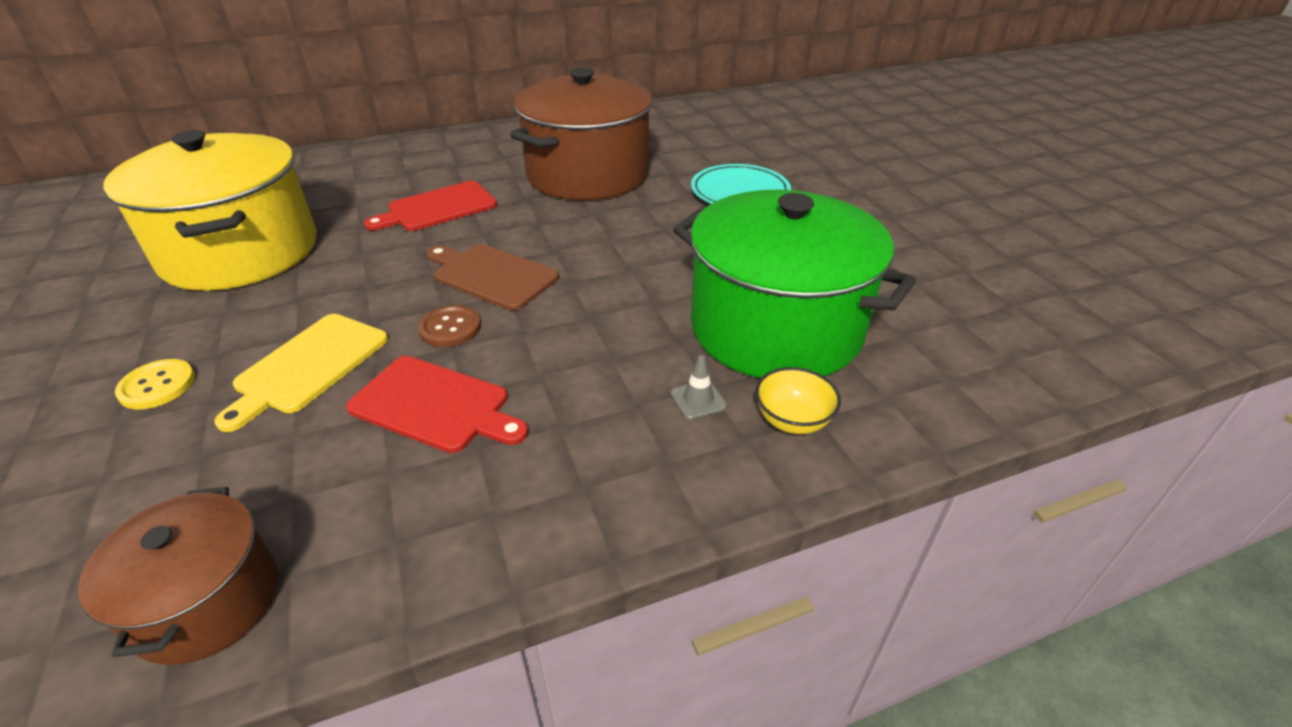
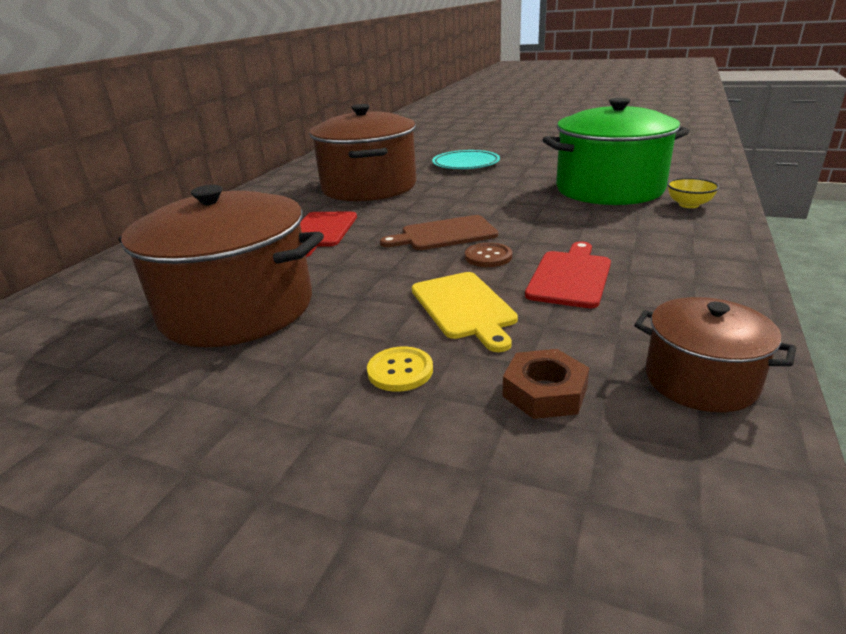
camera: 45 degrees left, 10 degrees down
yellow pot [103,130,316,291] -> brown pot [119,185,324,347]
red cutting board [346,356,528,453] -> red cutting board turned 45 degrees counterclockwise [525,241,611,308]
grey traffic cone [671,355,727,420] -> none
none -> brown nut [503,349,589,419]

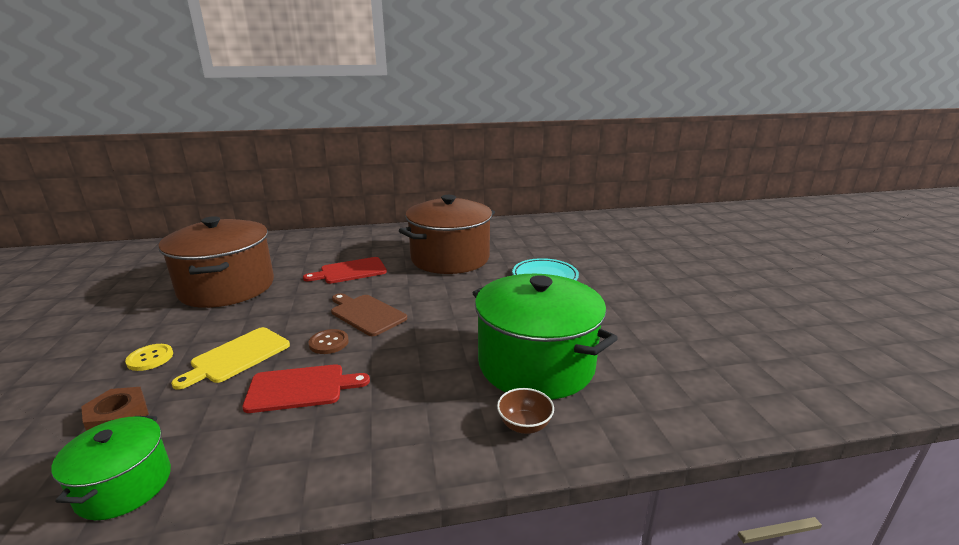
camera: 55 degrees right, 5 degrees down
brown pot [634,297,796,412] -> green pot [51,416,171,520]
yellow bowl [667,178,719,208] -> brown bowl [497,388,554,434]

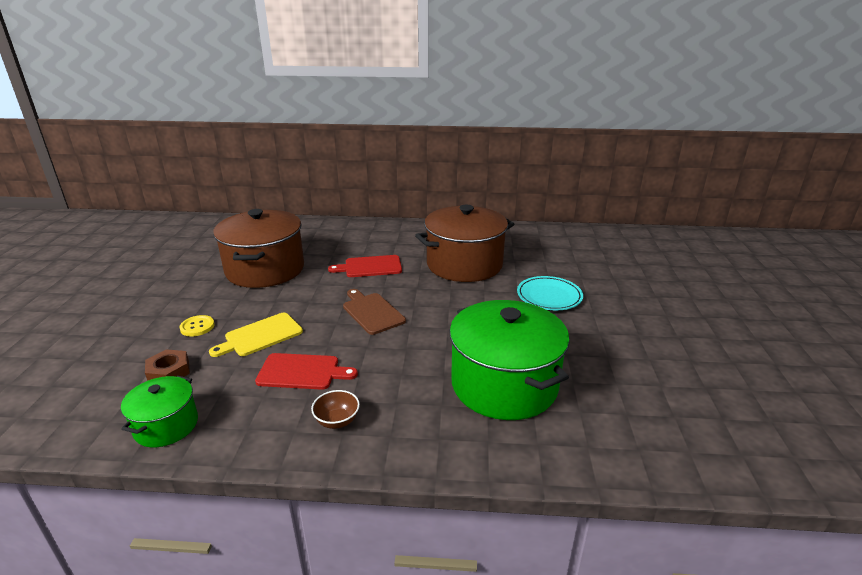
camera: 15 degrees right, 5 degrees up
brown button [308,329,349,354] -> none
brown bowl [497,388,554,434] -> brown bowl moved to [311,390,360,429]

